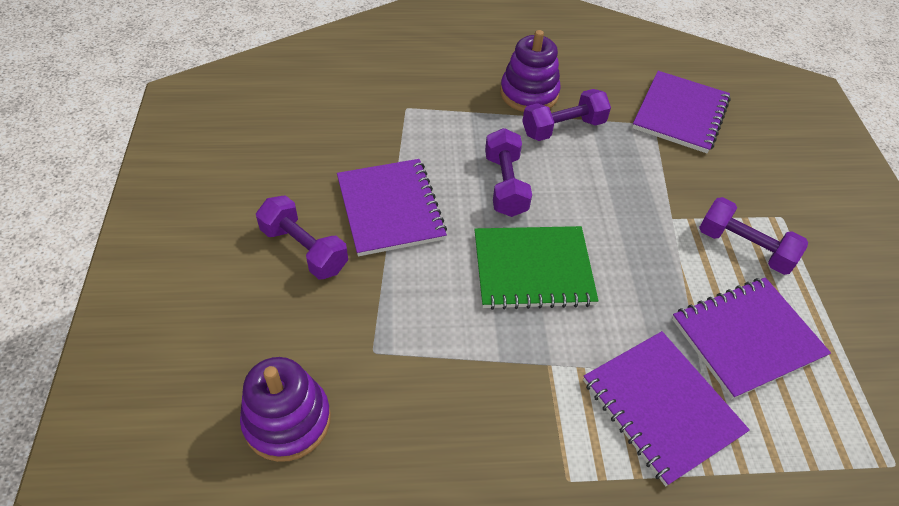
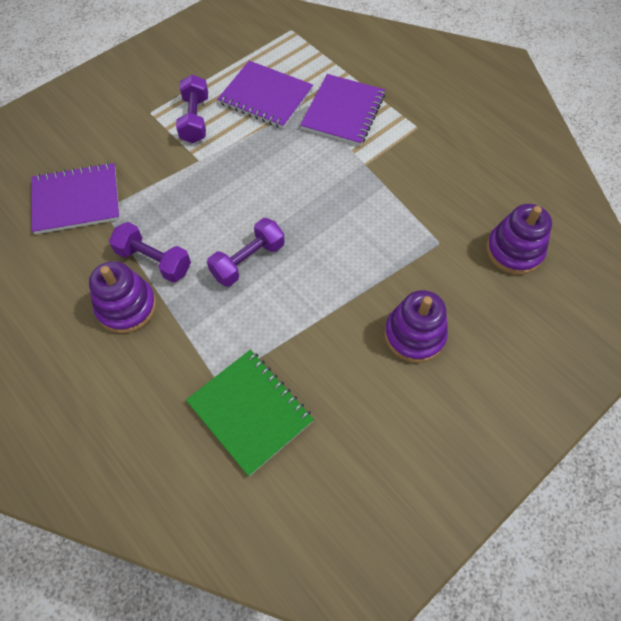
camera: 125 degrees left, 10 degrees up
purple dumbbell [256,195,348,279] -> purple stacking toy [384,290,448,363]
purple notebook [337,159,447,256] -> none
green notebook [474,226,599,310] -> green notebook moved to [186,350,314,476]

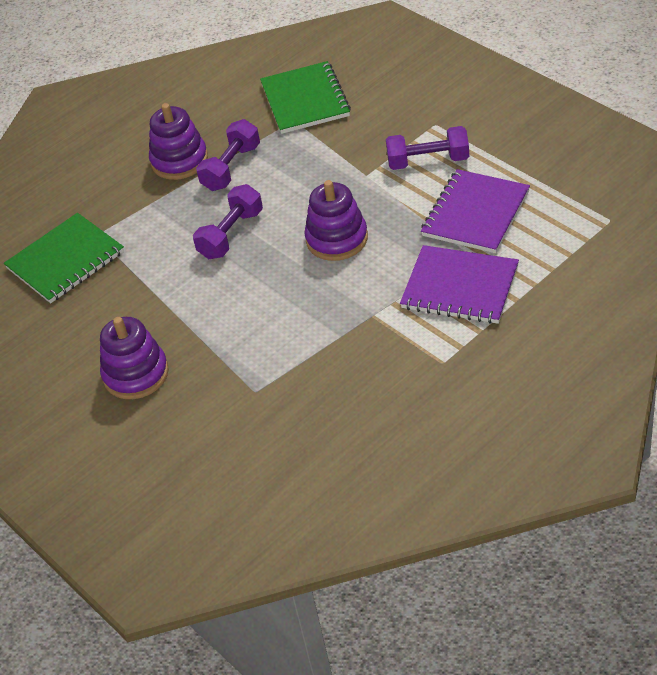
camera: 95 degrees right, 15 degrees down
purple notebook [31,163,120,234] -> green notebook [260,61,351,134]
purple dumbbell [207,218,285,287] -> purple dumbbell turned 75 degrees clockwise [193,184,263,259]
purple stacking toy [486,204,552,275] -> purple stacking toy moved to [304,180,368,261]

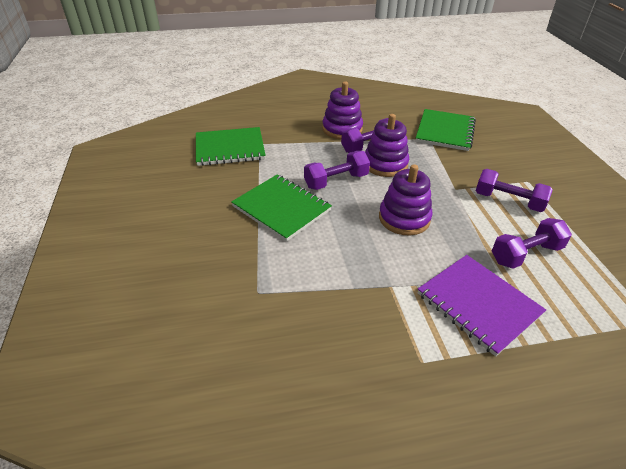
camera: 25 degrees right, 5 degrees down
purple stacking toy [100,317,169,399] -> purple stacking toy moved to [365,114,409,177]
purple notebook [421,169,530,253] -> purple dumbbell [492,218,572,268]
none -> green notebook [231,175,332,242]

